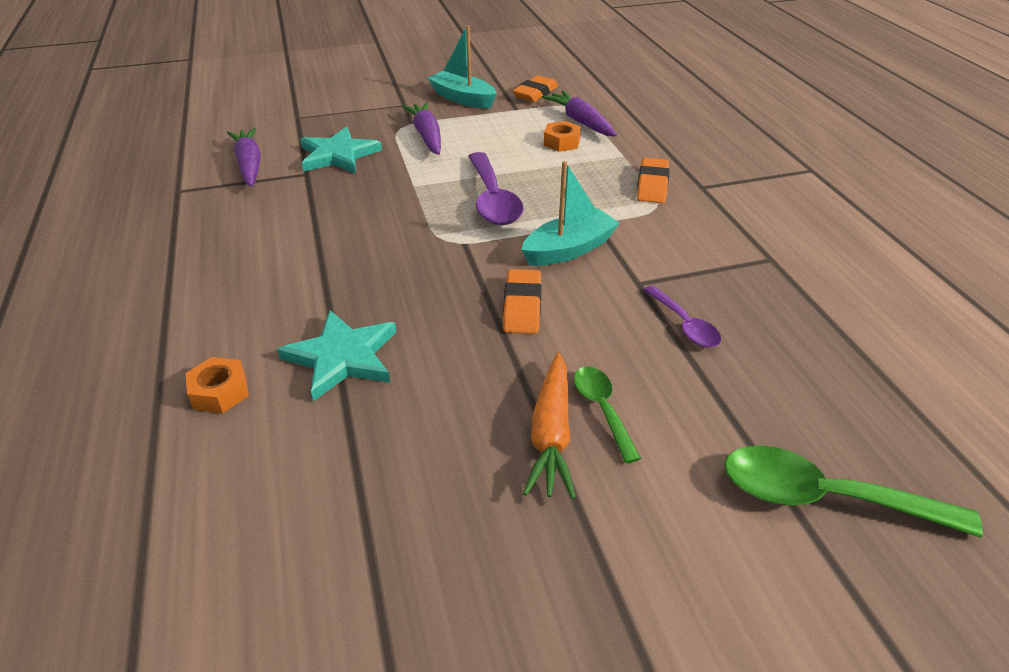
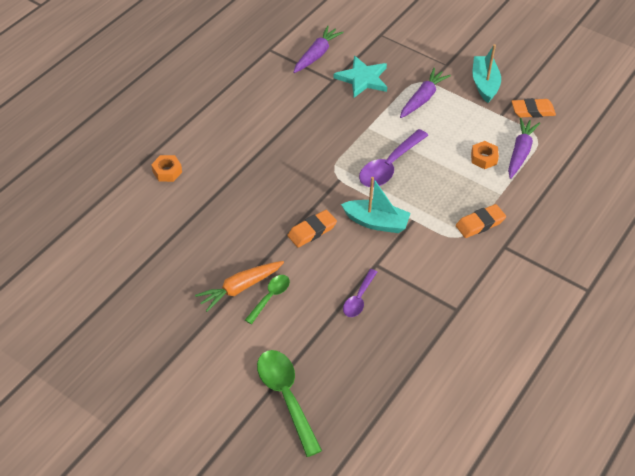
camera: 50 degrees right, 10 degrees up
turquoise star [277,310,396,401] -> none

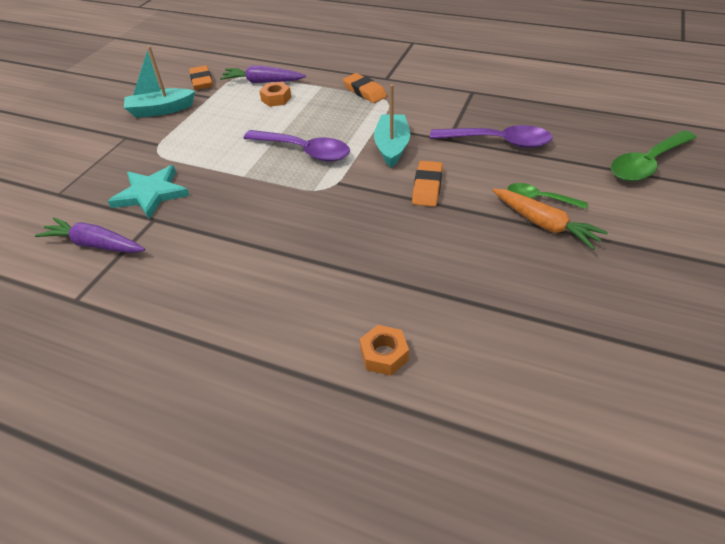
camera: 100 degrees left, 5 degrees down
orange eraser [287,210,337,247] -> orange eraser turned 60 degrees clockwise [412,161,443,207]
purple spoon [343,269,377,317] -> purple spoon [430,125,553,148], size x1.72
purple carrot [400,68,451,118] -> none

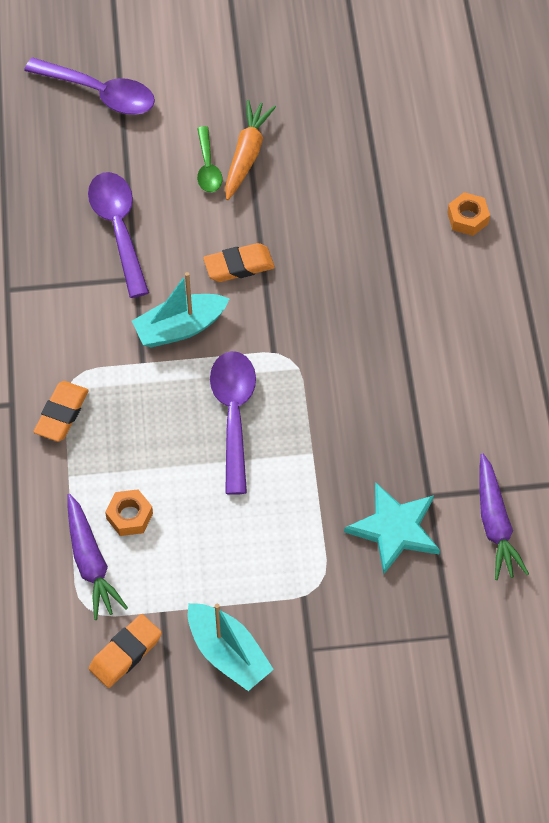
camera: 120 degrees left, 15 degrees up
green spoon [611,130,697,181] -> purple spoon [24,58,155,115]

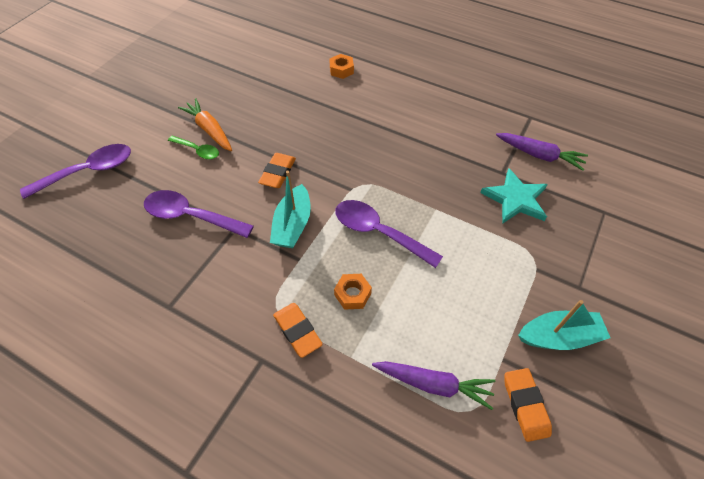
camera: 55 degrees left, 5 degrees down
orange nut [105,489,153,536] -> orange nut moved to [334,274,372,310]

